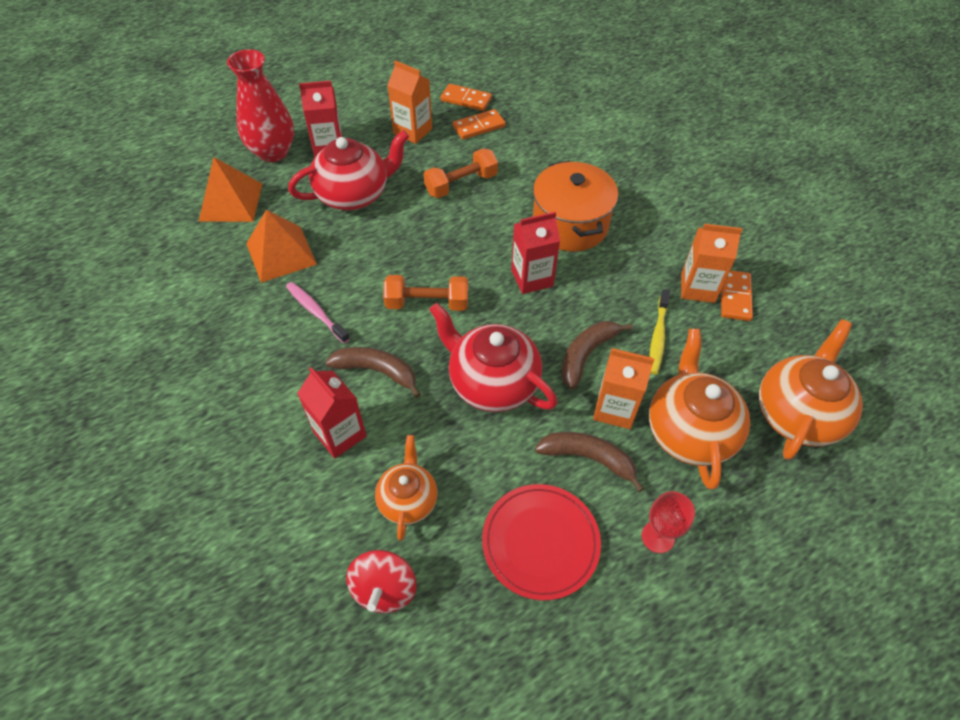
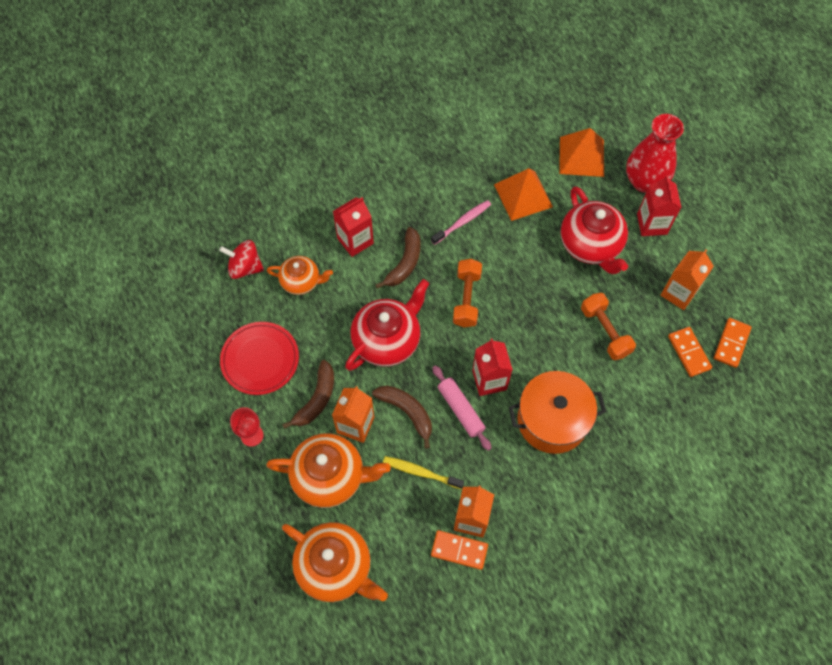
camera: 95 degrees right, 10 degrees up
none -> pink rolling pin [432,365,492,451]

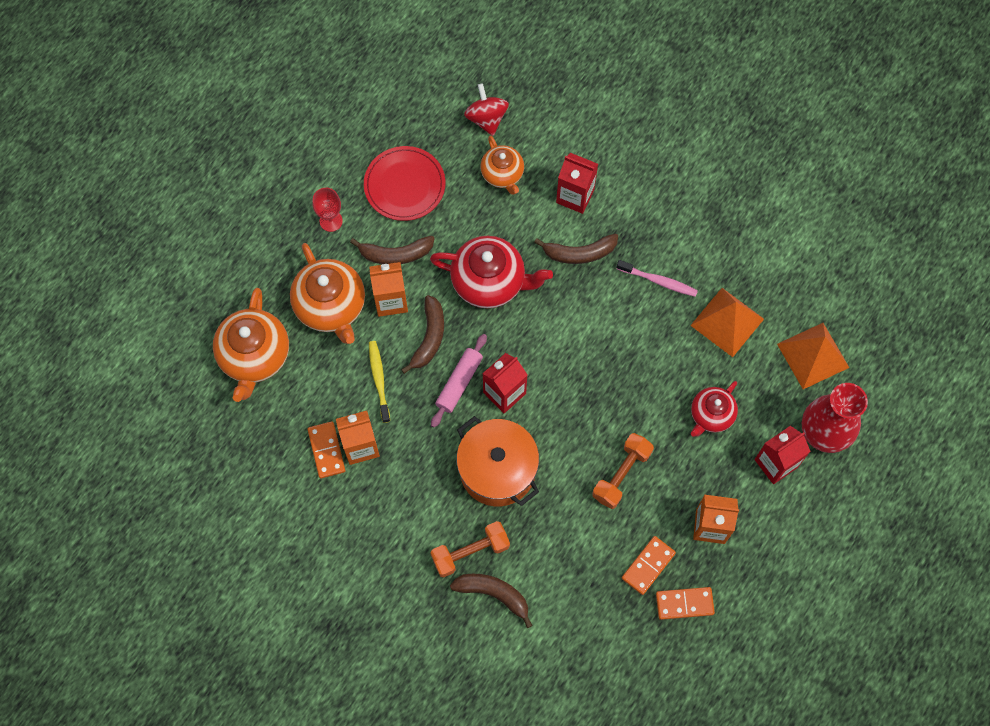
camera: 60 degrees right, 5 degrees up
orange dumbbell [453,259,482,327] -> orange dumbbell moved to [430,521,510,577]
red teapot [561,186,628,274] -> red teapot [691,381,738,437], size x0.61
none -> brown banana [450,574,533,628]

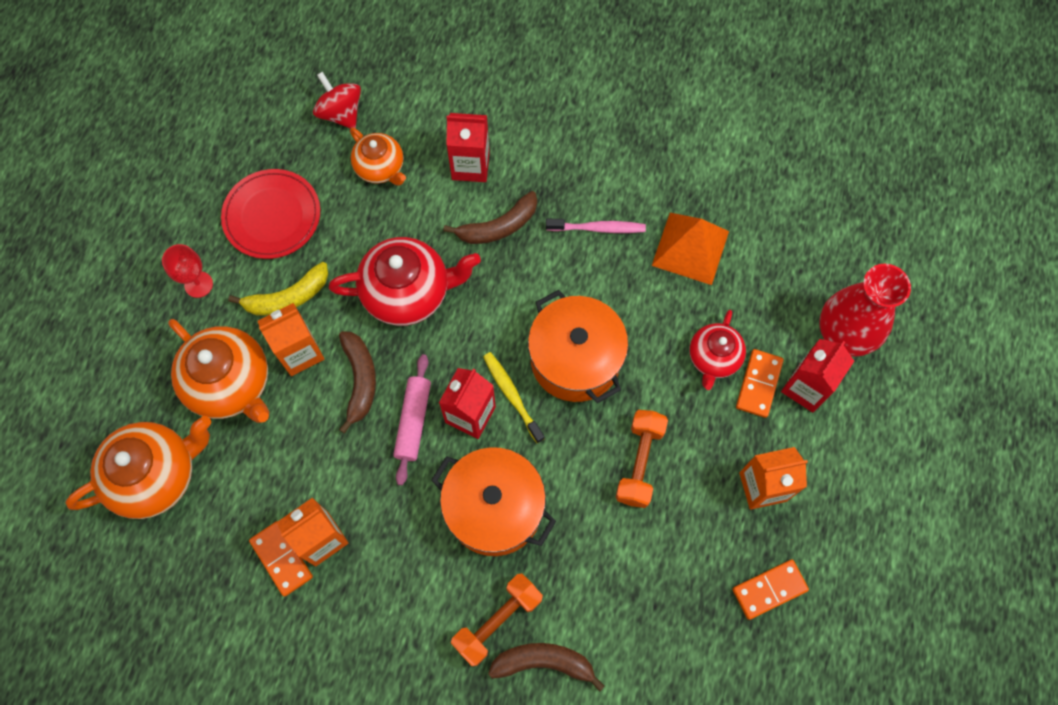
camera: 20 degrees left, 0 degrees up
orange teapot [213,288,289,402] -> orange teapot turned 105 degrees counterclockwise [65,416,211,519]
brown banana [350,236,435,264] -> yellow banana [228,262,328,315]
yellow toothbrush [369,341,390,423] -> yellow toothbrush moved to [483,352,545,443]
orange domino [622,536,676,595] -> orange domino moved to [736,349,784,418]
orange pyramid [777,323,850,389] -> none
none -> orange pot [528,290,628,403]

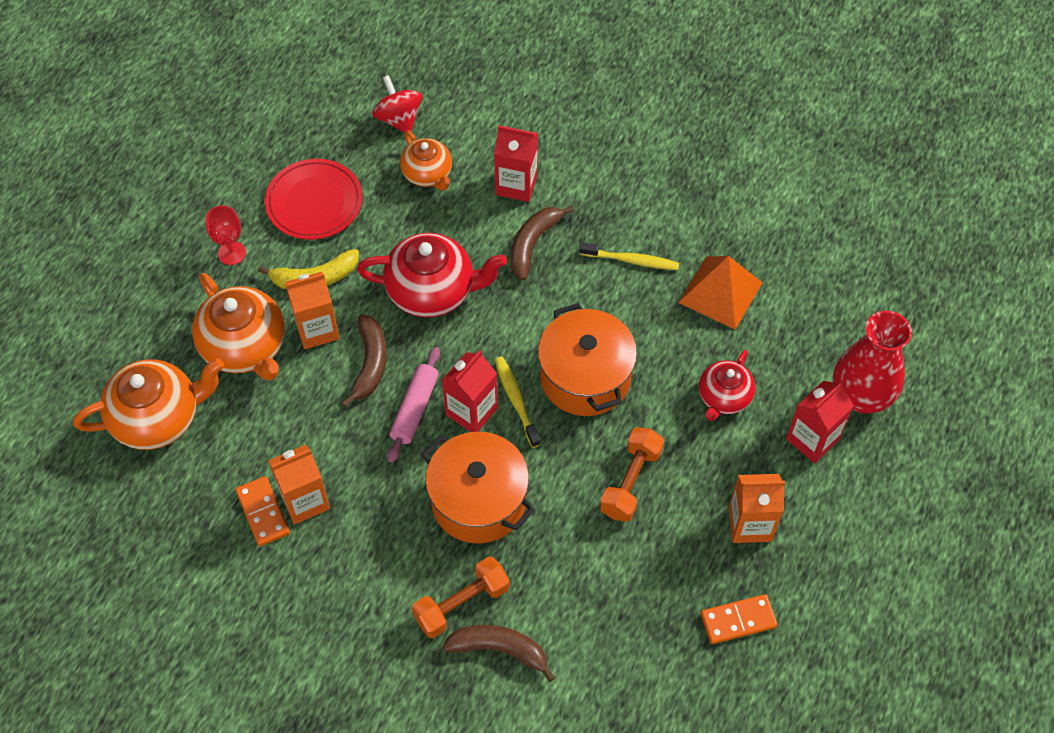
camera: 10 degrees right, 10 degrees down
brown banana [443,191,537,244] -> brown banana turned 135 degrees clockwise [510,206,574,280]
pink toothbrush [546,219,646,233] -> yellow toothbrush [579,242,679,270]
orange domino [736,349,784,418] -> none

